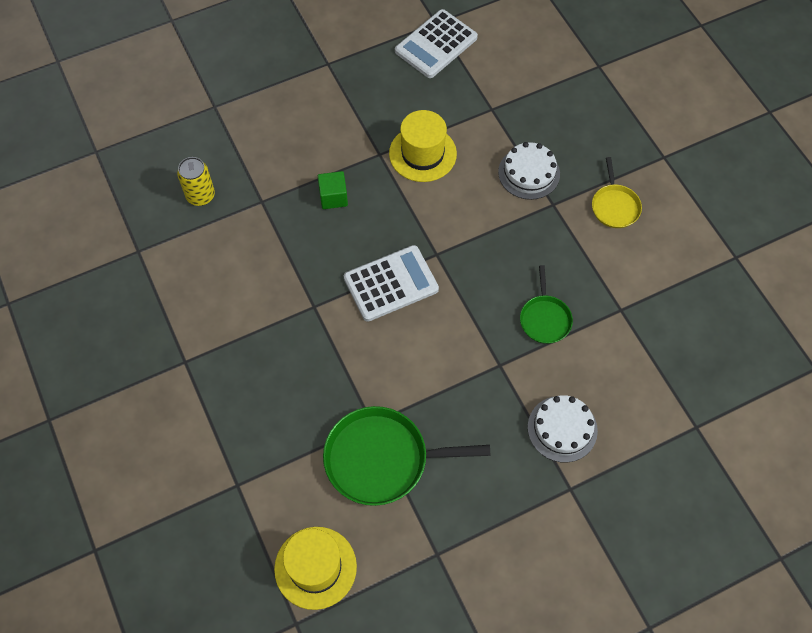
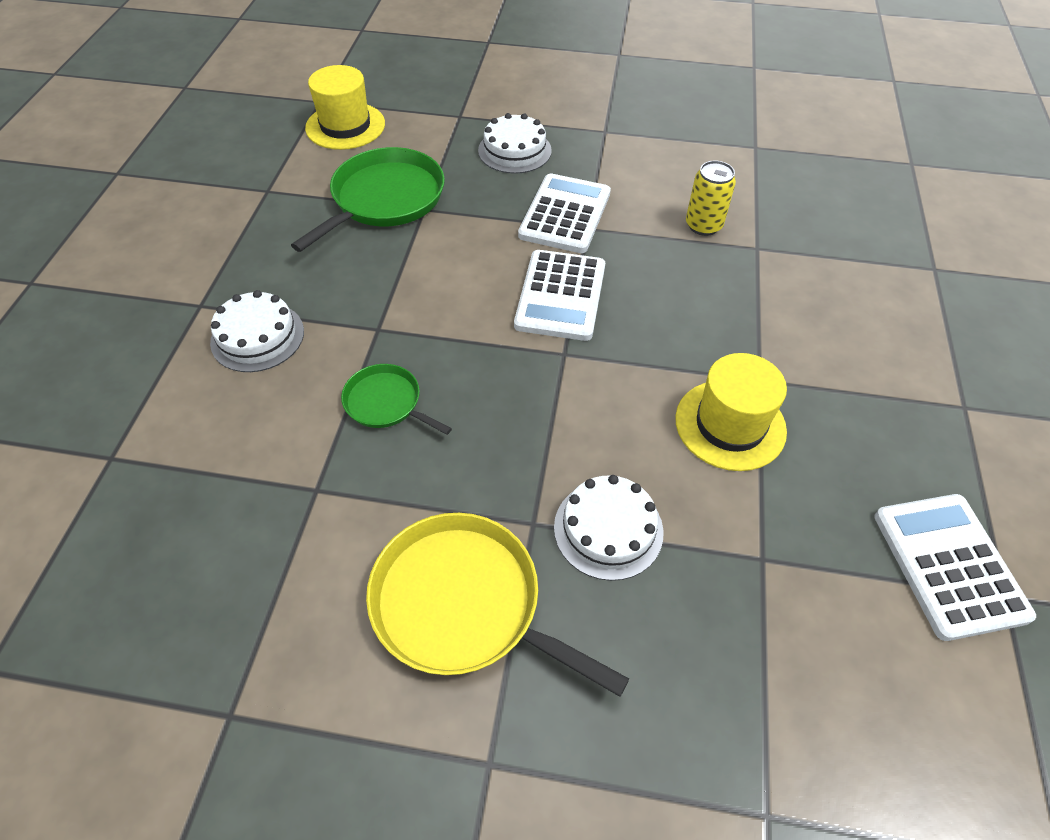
camera: 125 degrees right, 10 degrees down
yellow can [177,157,215,206] -> yellow can moved to [686,160,736,236]
green cube [318,171,348,209] -> none
yellow pan [592,157,642,228] -> yellow pan [366,513,629,697], size x1.82
none -> white cake [478,113,552,174]
none -> white calculator [518,173,611,253]

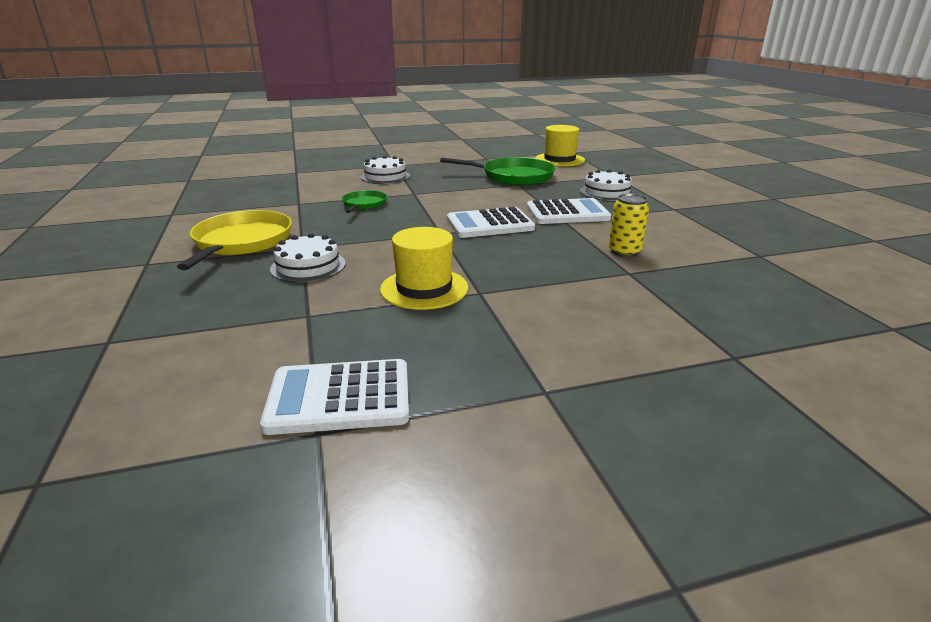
camera: 65 degrees right, 25 degrees down
white calculator [874,494,1036,641] -> white calculator turned 150 degrees counterclockwise [260,359,409,435]

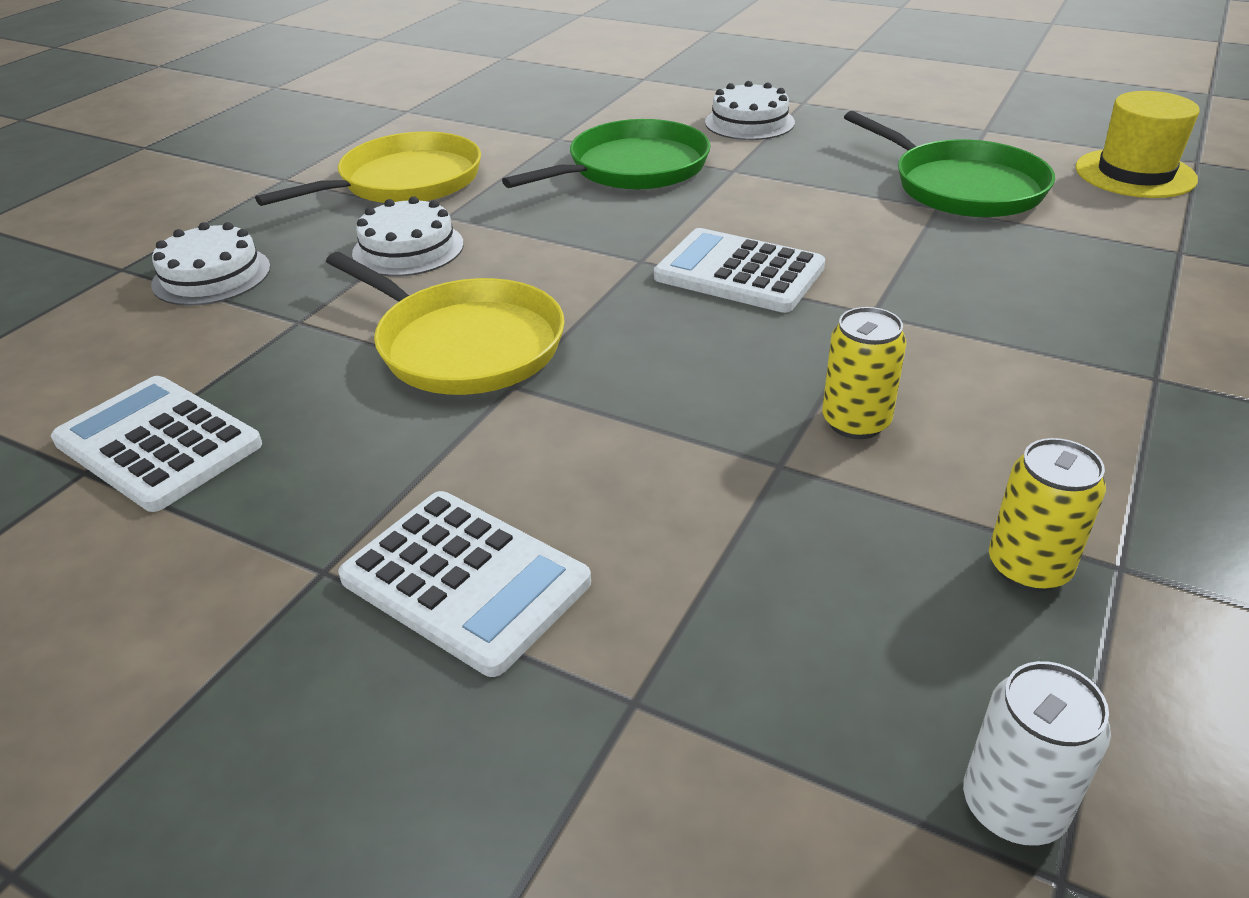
camera: 45 degrees right, 10 degrees up
green pan [342,190,387,213] -> green pan [502,119,711,190], size x1.82
yellow hat [380,227,468,310] -> yellow pan [326,252,565,395]
white calculator [527,198,611,224] -> white calculator moved to [338,491,591,677]
white cake [580,169,635,201] -> white cake moved to [151,222,271,306]
none -> white can [963,661,1111,846]
none -> yellow can [989,438,1106,592]

